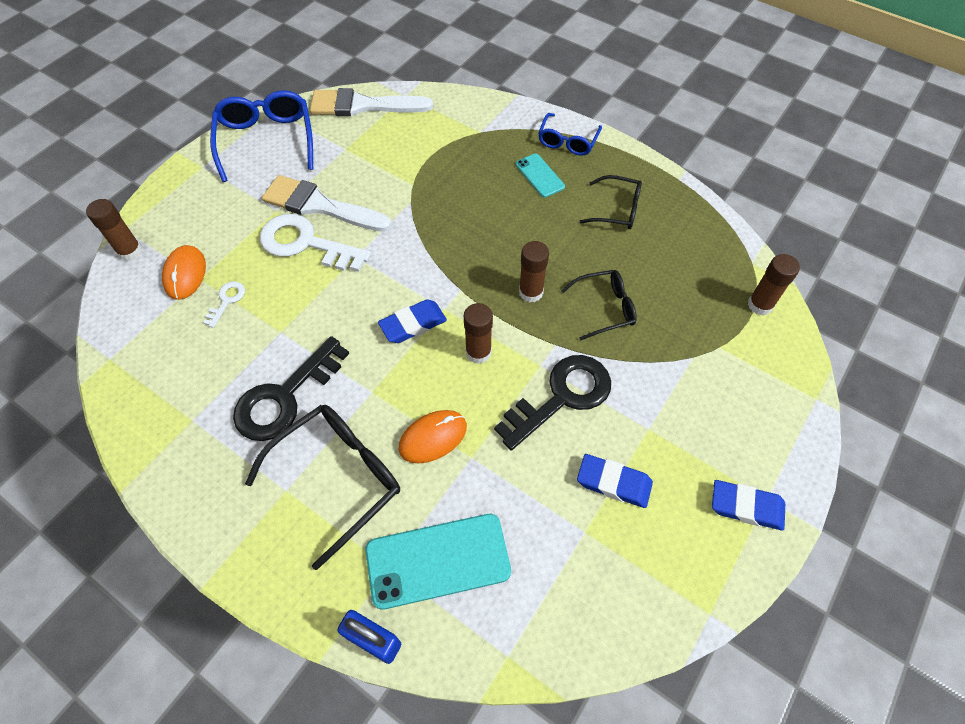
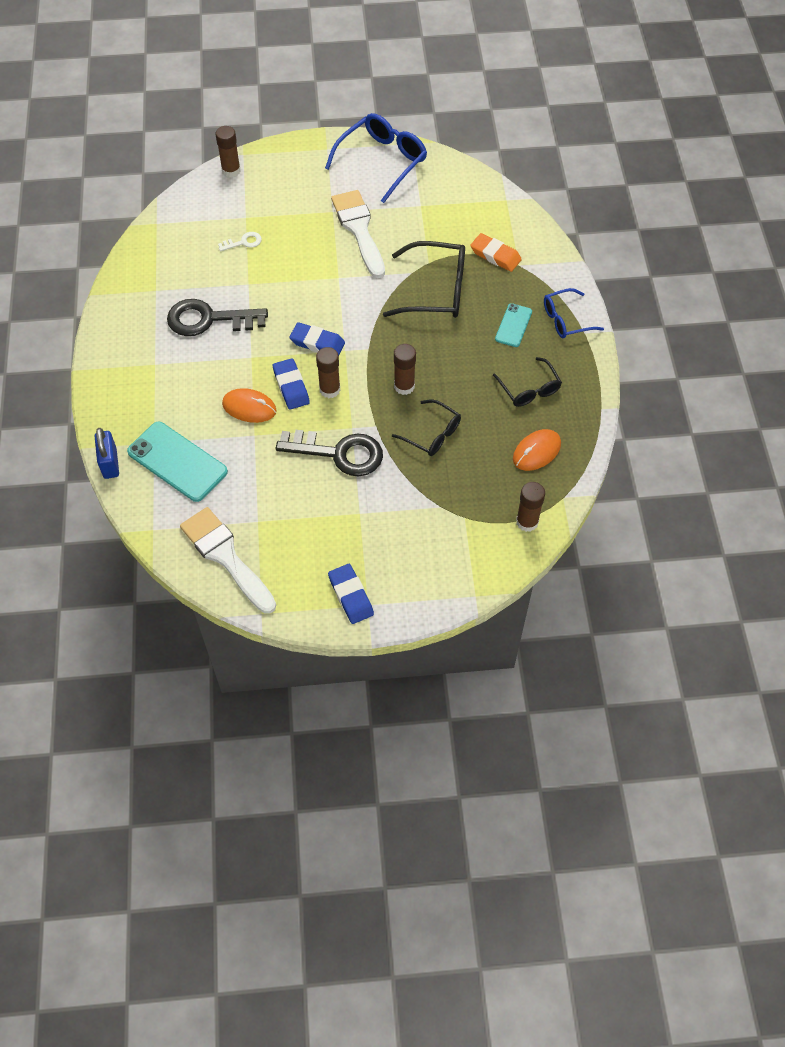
camera: 50 degrees right, 0 degrees up
orange mouse [162,245,206,300] -> orange mouse moved to [513,429,561,471]
black glasses [245,405,400,570] -> black glasses moved to [383,241,465,318]
white key [260,214,371,272] -> none
white brush [310,88,433,116] -> white brush moved to [180,507,276,614]
blue eraser [577,454,653,508] -> blue eraser moved to [273,358,310,410]
none -> orange eraser [470,233,522,272]

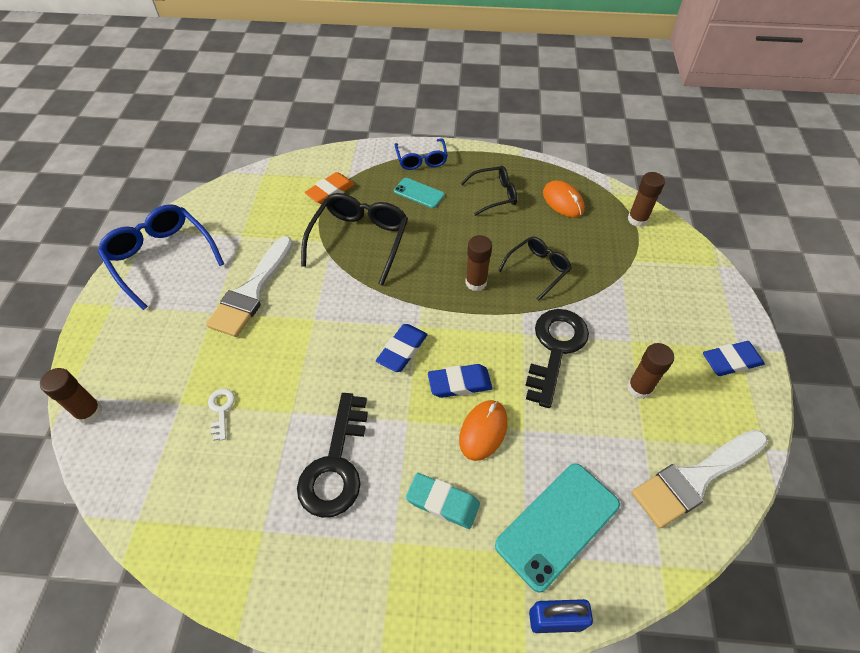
camera: 80 degrees left, 5 degrees down
brown glue stick [316,347,340,398] -> brown glue stick moved to [627,343,674,399]
white brush [331,190,385,278] -> white brush turned 60 degrees counterclockwise [206,236,293,337]
none -> turquoise eraser [406,473,480,529]

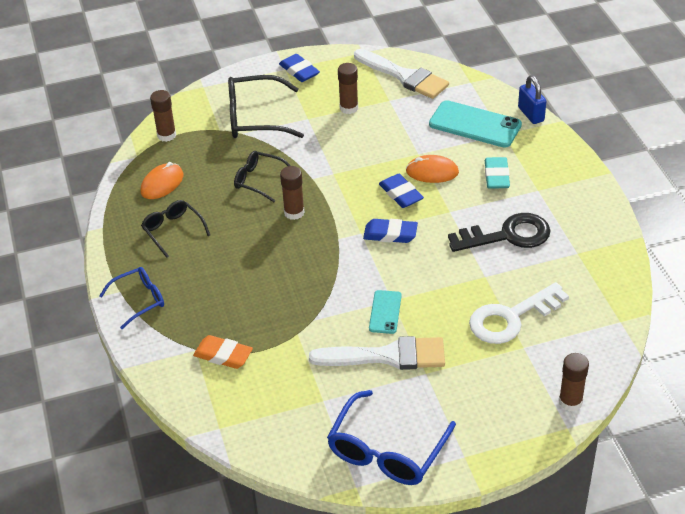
camera: 110 degrees left, 10 degrees down
white key [208,389,235,441] -> white key [469,282,569,344], size x2.18
black glasses [301,193,408,286] -> black glasses moved to [228,75,304,138]
turquoise phone [394,178,445,208] -> turquoise phone moved to [369,290,402,334]
black key [525,309,589,408] -> none

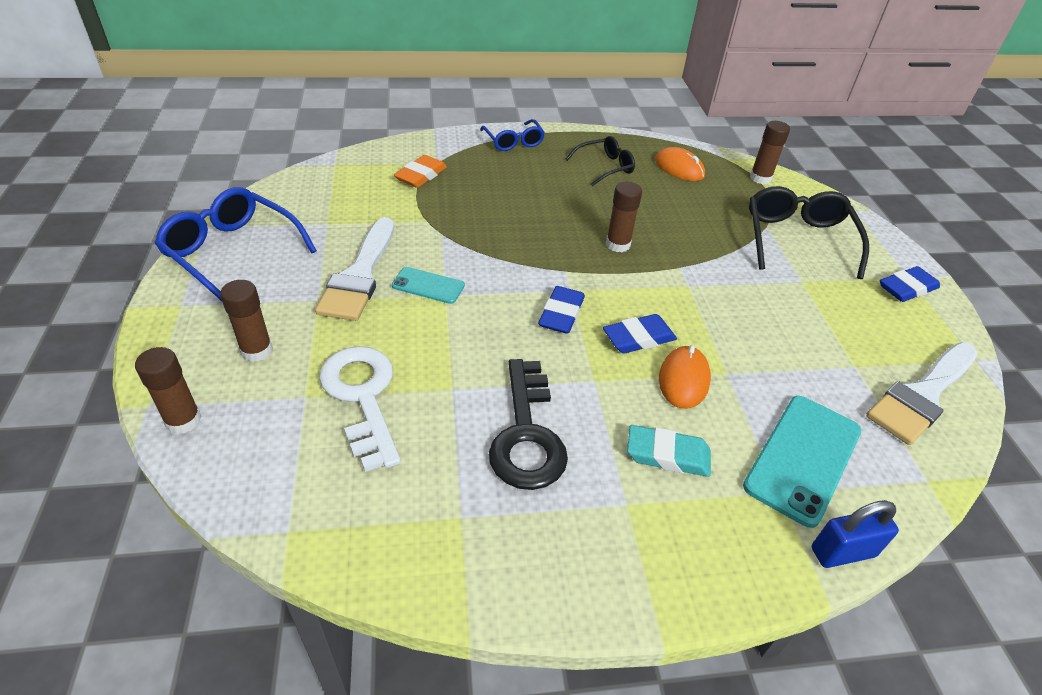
camera: 95 degrees right, 0 degrees up
black glasses [234,151,291,202] -> none
brown glue stick [338,63,358,114] -> brown glue stick moved to [220,280,273,362]

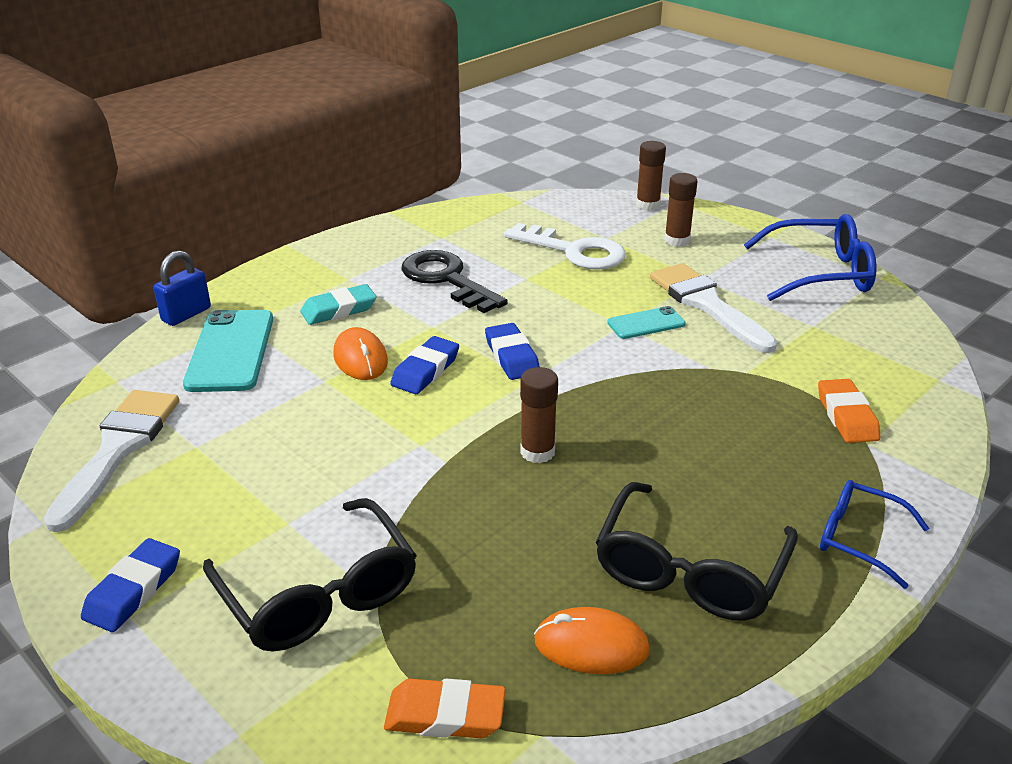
camera: 145 degrees right, 10 degrees down
black glasses [566,136,635,186] -> black glasses [596,482,798,621], size x1.65
brown glue stick [750,121,790,184] -> orange eraser [384,679,506,738]

